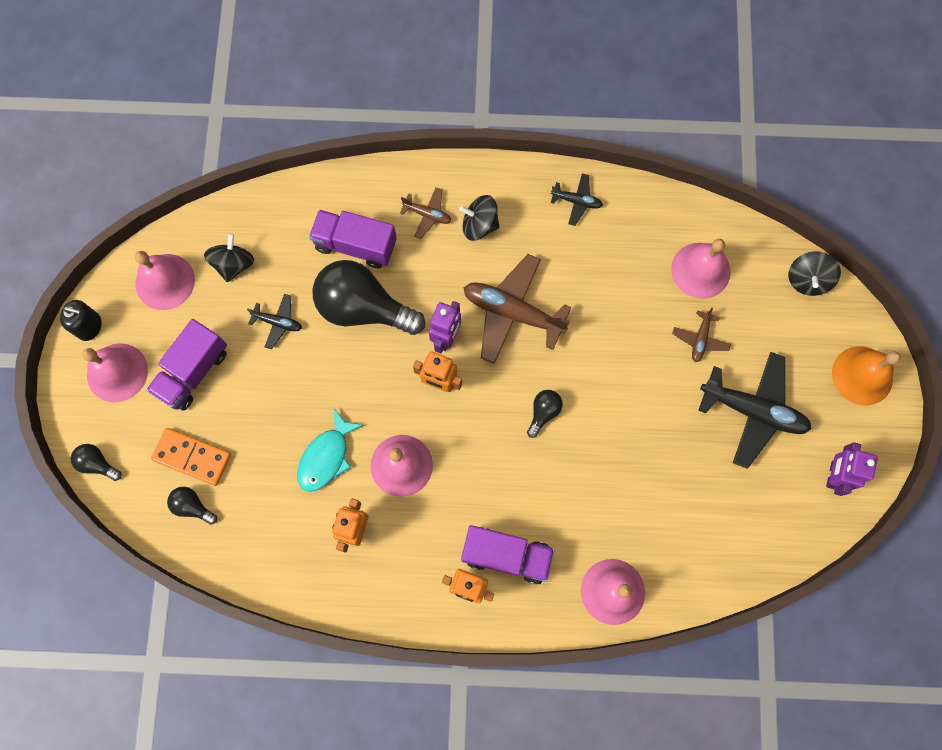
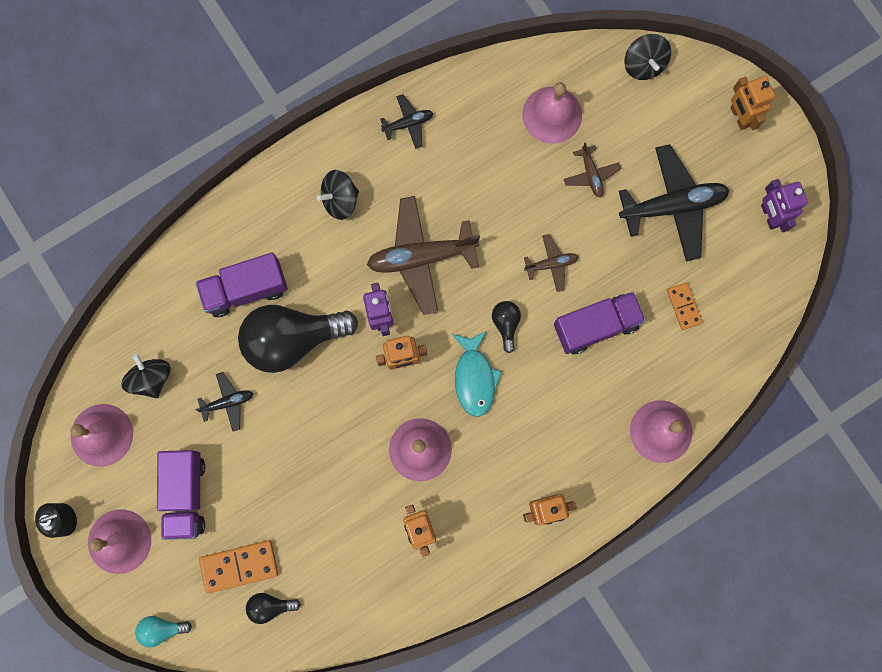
camera: 35 degrees left, 5 degrees up
black light bulb [71,444,122,481] -> turquoise light bulb [135,616,192,647]
turquoise fish [297,409,363,492] -> turquoise fish moved to [452,331,502,417]
brown plane [400,187,451,239] -> brown plane moved to [524,234,578,292]
purple truck [461,525,555,584] -> purple truck moved to [554,292,646,354]
orange bell [832,346,901,405] -> orange robot [730,76,775,130]
none -> orange domino [667,282,703,330]

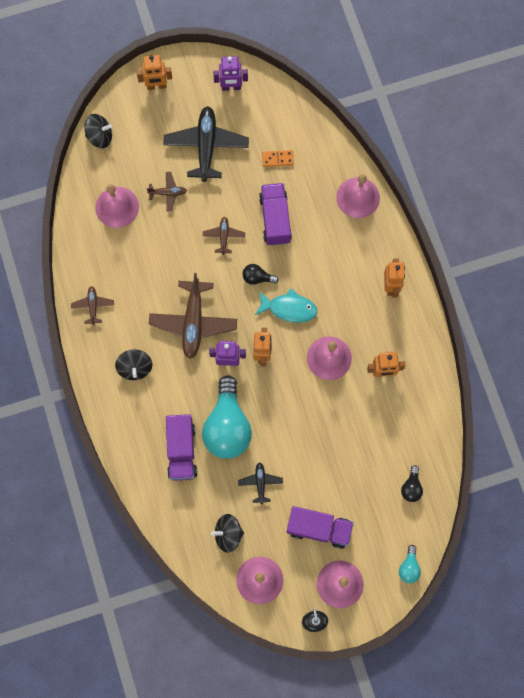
camera: 75 degrees left, 5 degrees down
orange domino [199,540,278,593] -> none
black light bulb [238,305,358,373] -> turquoise light bulb [202,375,252,459]
black plane [380,94,433,149] -> brown plane [71,286,114,325]

